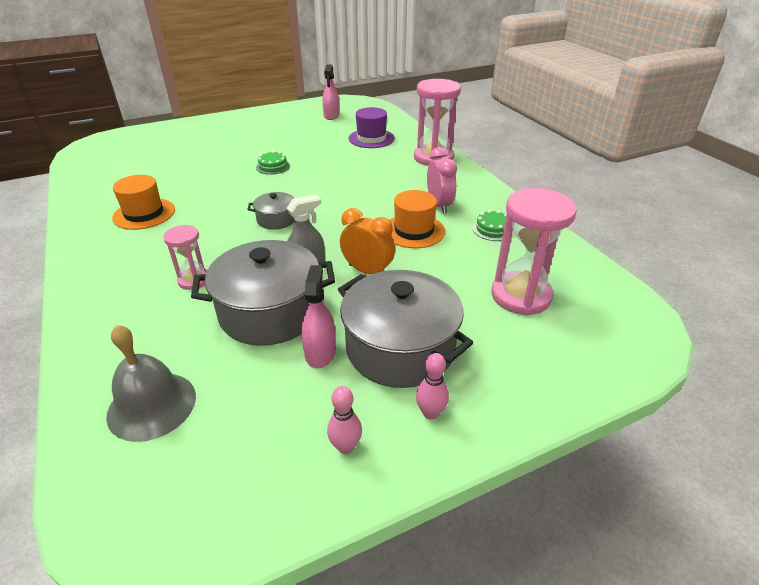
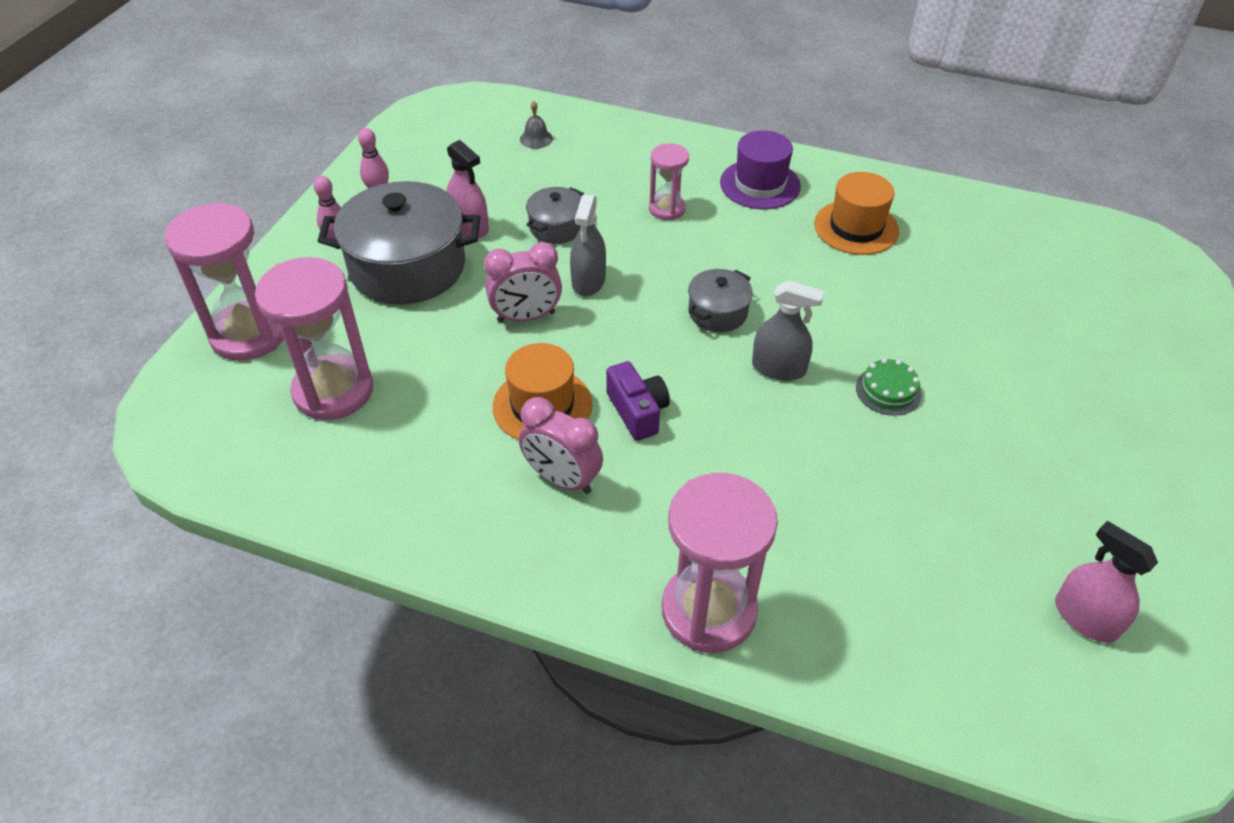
camera: 135 degrees right, 10 degrees up
grey bell [106,325,196,442] -> grey bell [520,101,553,149], size x0.47
grey pot [191,240,335,346] -> grey pot [526,187,584,244], size x0.49
orange clock [340,208,395,274] -> pink clock [484,242,562,322]
purple hat [349,107,395,148] -> purple hat moved to [720,131,801,209]
green cake [473,210,514,241] -> none
none -> pink hourglass [165,202,284,361]
none -> purple camera [606,361,670,441]
none -> grey spray bottle [752,280,824,381]

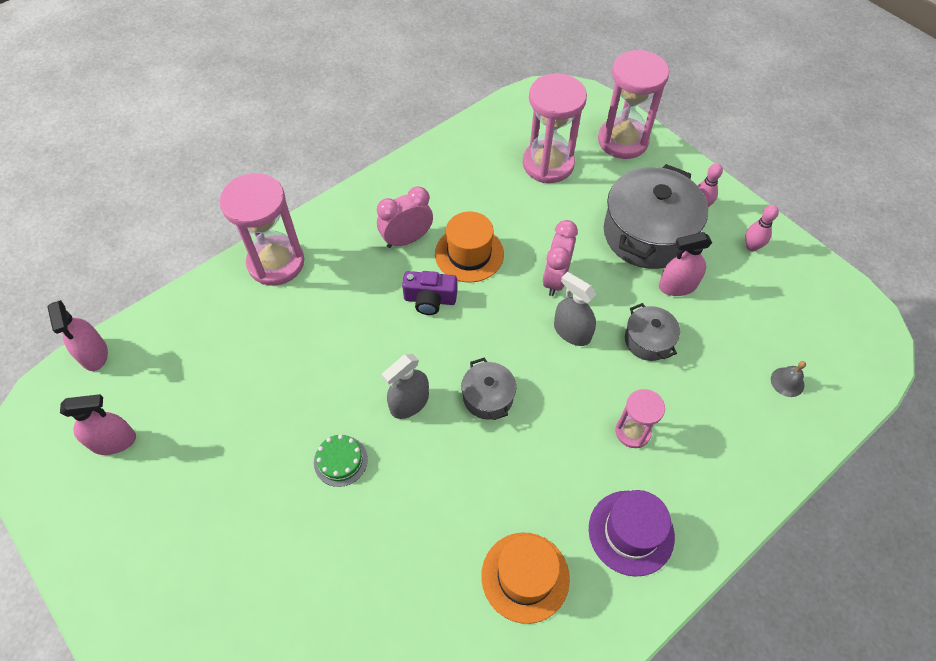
camera: 120 degrees right, 10 degrees up
none -> pink spray bottle [47,300,108,371]

